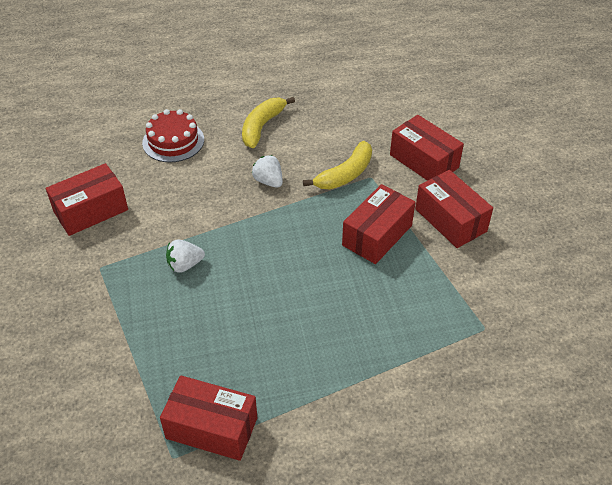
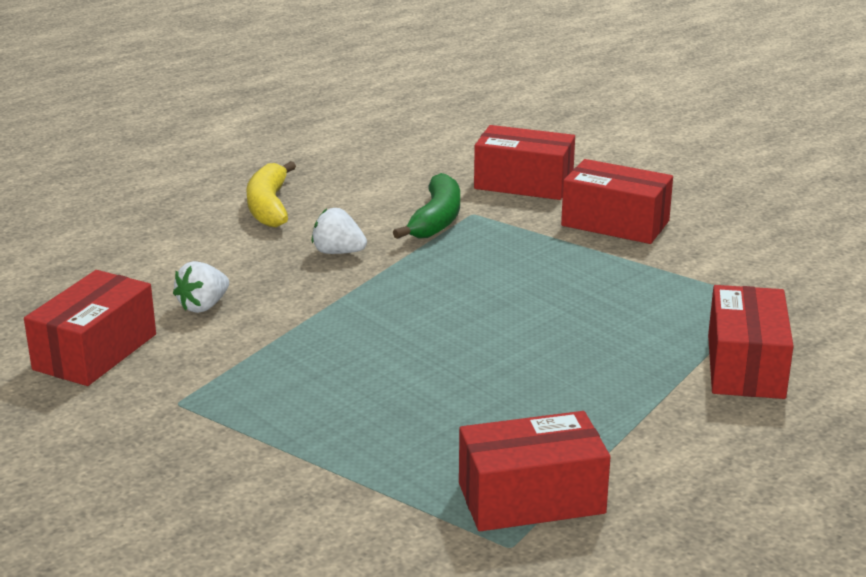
camera: 30 degrees left, 20 degrees down
red cake [142,109,204,162] -> none
white strawberry [166,240,205,273] -> white strawberry moved to [173,261,229,313]
yellow banana [303,141,372,189] -> green banana [393,173,460,239]
red box [342,184,415,264] -> red box moved to [708,285,794,399]

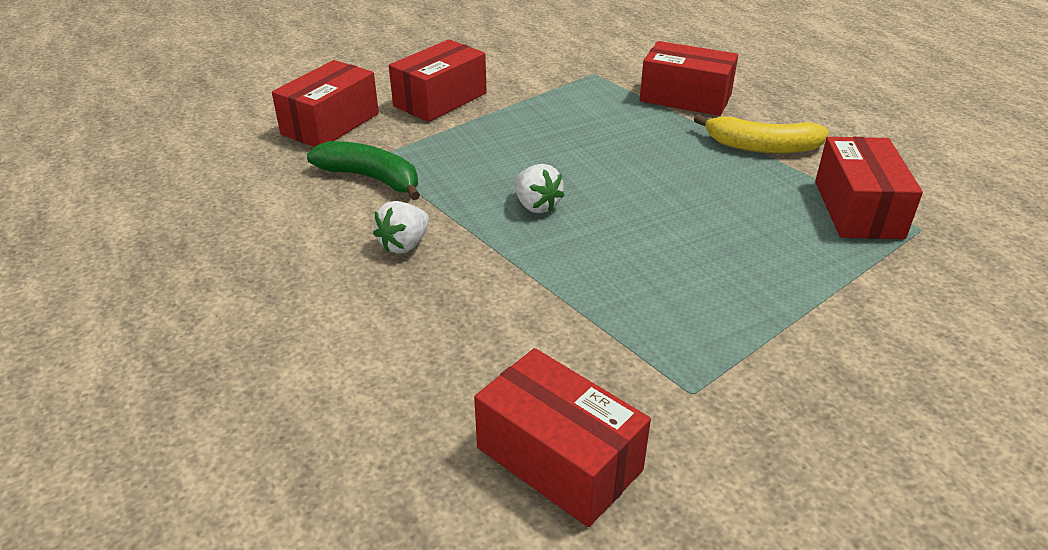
camera: 75 degrees left, 10 degrees up
white strawberry [173,261,229,313] -> white strawberry moved to [514,164,564,213]
yellow banana [246,161,296,227] -> yellow banana moved to [694,114,829,154]

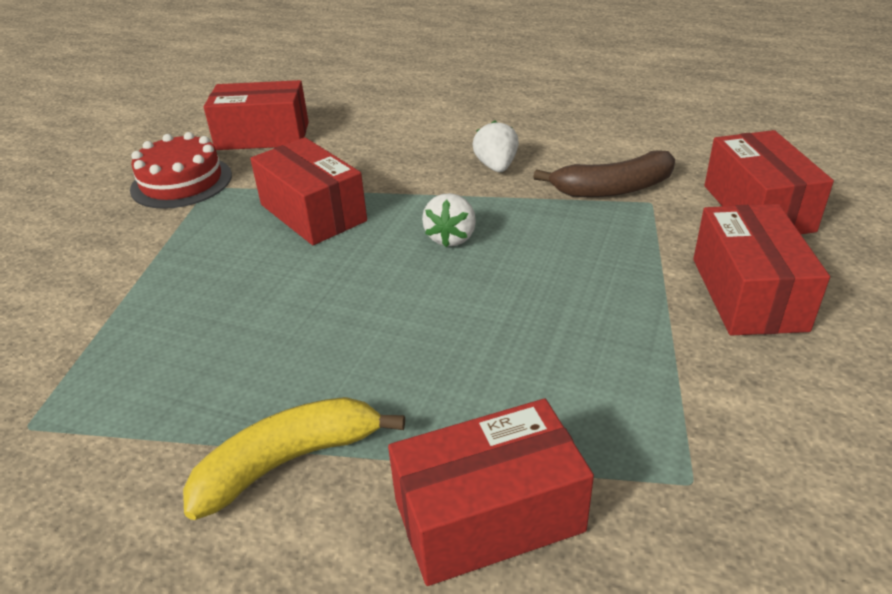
camera: 140 degrees right, 0 degrees up
green banana [307,141,420,200] -> brown banana [533,150,675,197]
white strawberry [514,164,564,213] -> white strawberry turned 90 degrees counterclockwise [422,193,476,247]
red box [815,137,923,239] -> red box moved to [250,137,367,245]
none -> red cake [130,132,232,209]

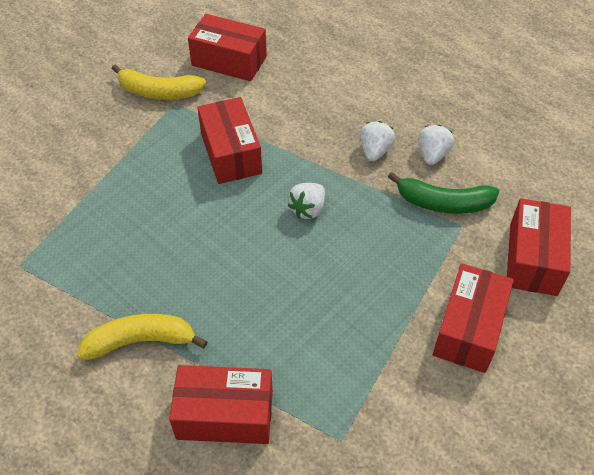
camera: 20 degrees right, 15 degrees up
red cake [130,132,232,209] -> yellow banana [112,65,206,100]
brown banana [533,150,675,197] -> green banana [388,172,499,214]
none -> white strawberry [419,125,454,165]

